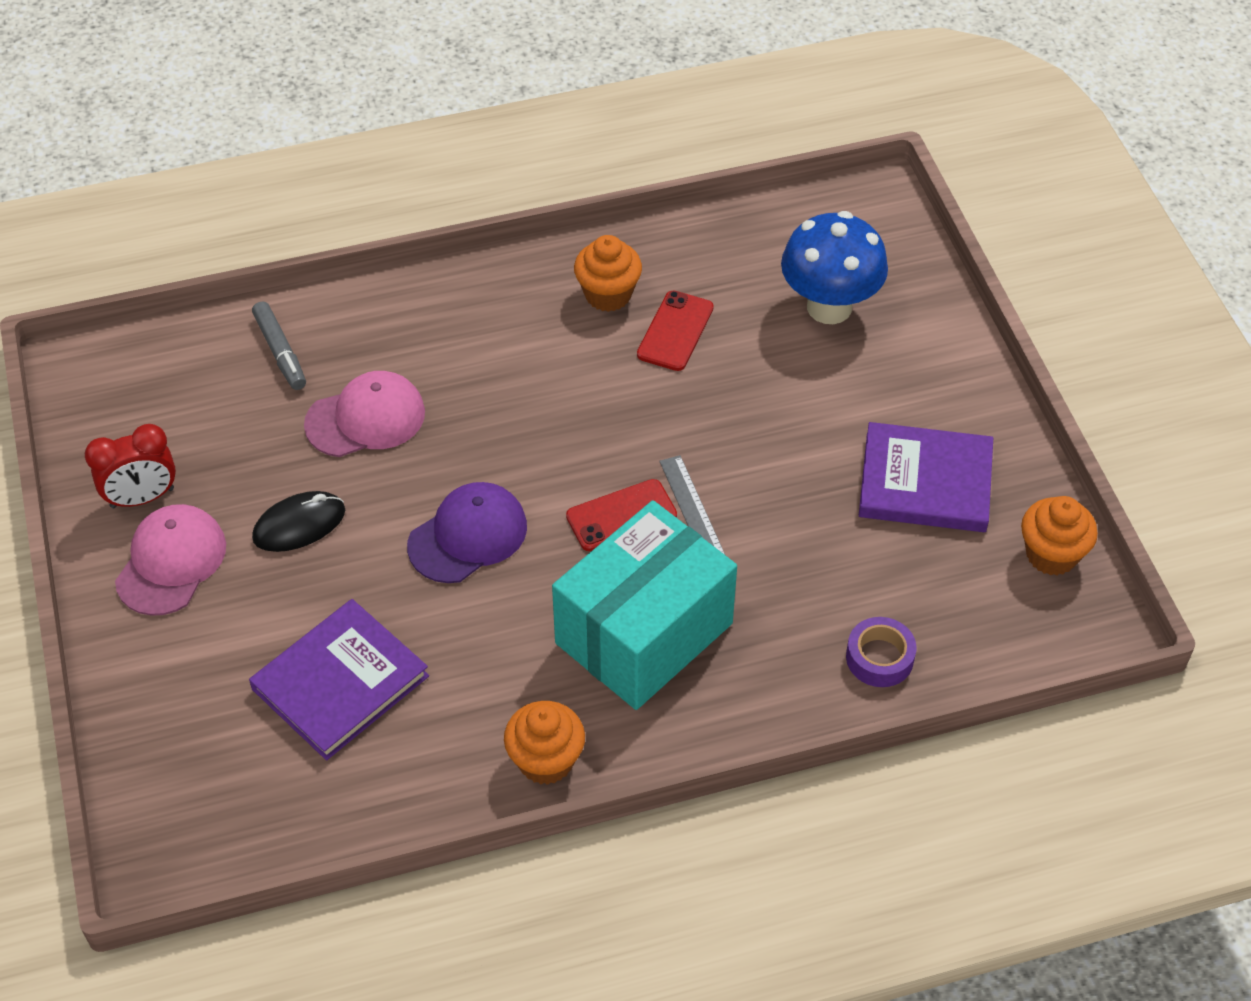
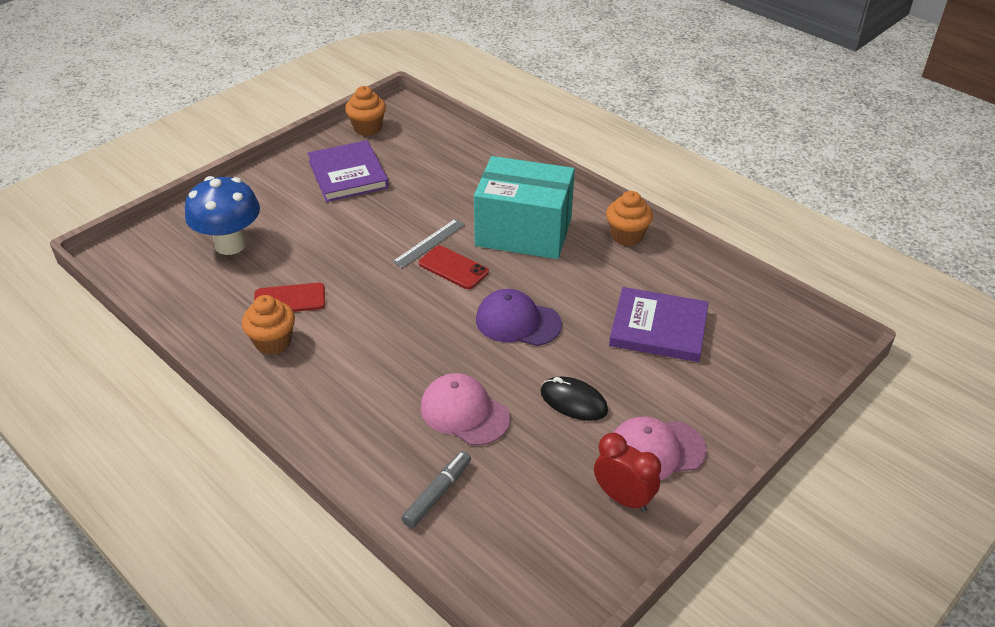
camera: 120 degrees left, 10 degrees down
purple tape [846,617,916,687] -> none

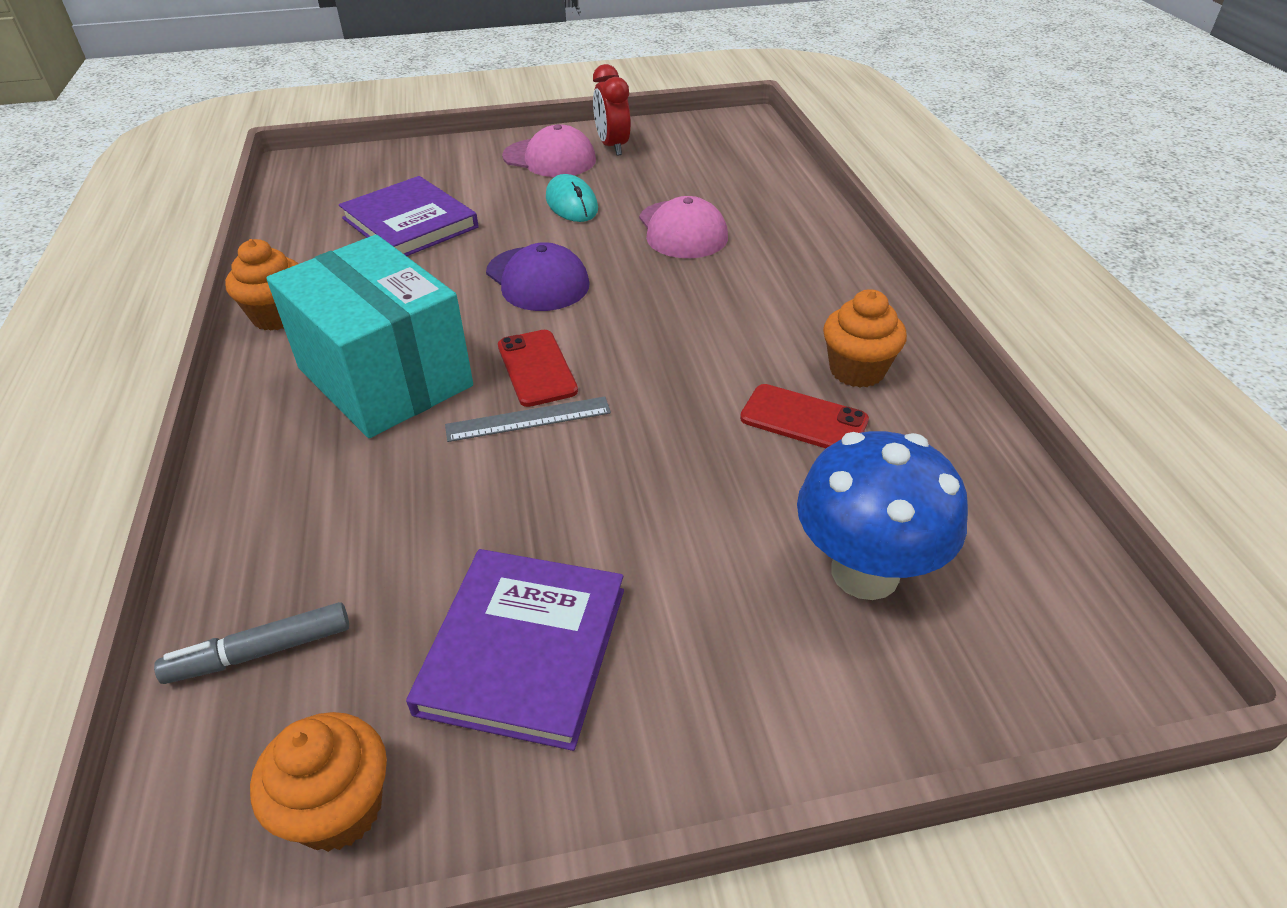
camera: 145 degrees left, 0 degrees up
grey marker [401,451,471,528] -> grey marker moved to [154,602,349,684]
black mouse [540,377,608,421] -> turquoise mouse [546,174,598,222]

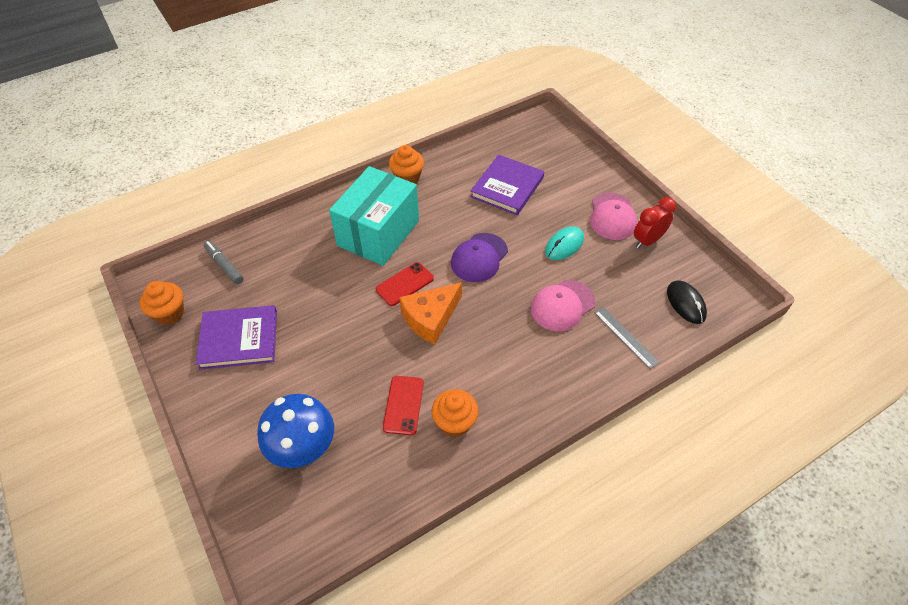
camera: 70 degrees right, 10 degrees up
grey ruler [445,396,611,442] -> grey ruler moved to [594,306,660,369]
none -> orange cheese [399,282,462,345]
none -> black mouse [667,280,707,324]

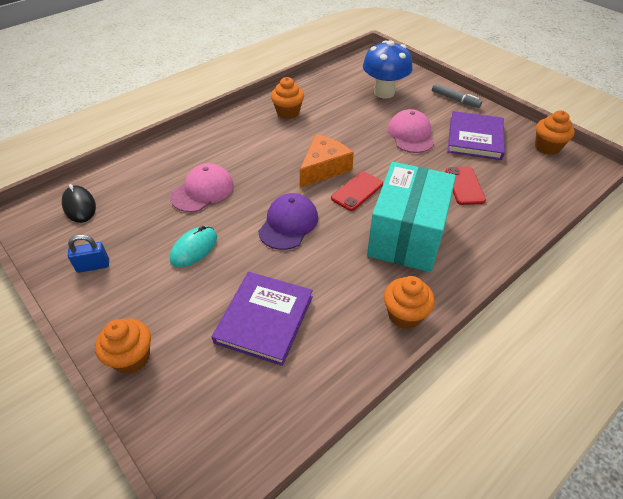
camera: 170 degrees right, 5 degrees down
purple book [196,305,277,370] -> purple book turned 60 degrees counterclockwise [448,111,505,160]
grey marker [204,241,243,284] -> grey marker moved to [432,83,482,108]
red phone [383,376,424,435] -> red phone moved to [445,167,486,205]
pink cap [590,193,637,240] -> pink cap moved to [388,109,434,153]
grey ruler [594,306,660,369] -> none
red clock [634,197,676,249] -> blue padlock [67,235,109,273]
none -> orange cupcake [95,318,151,374]

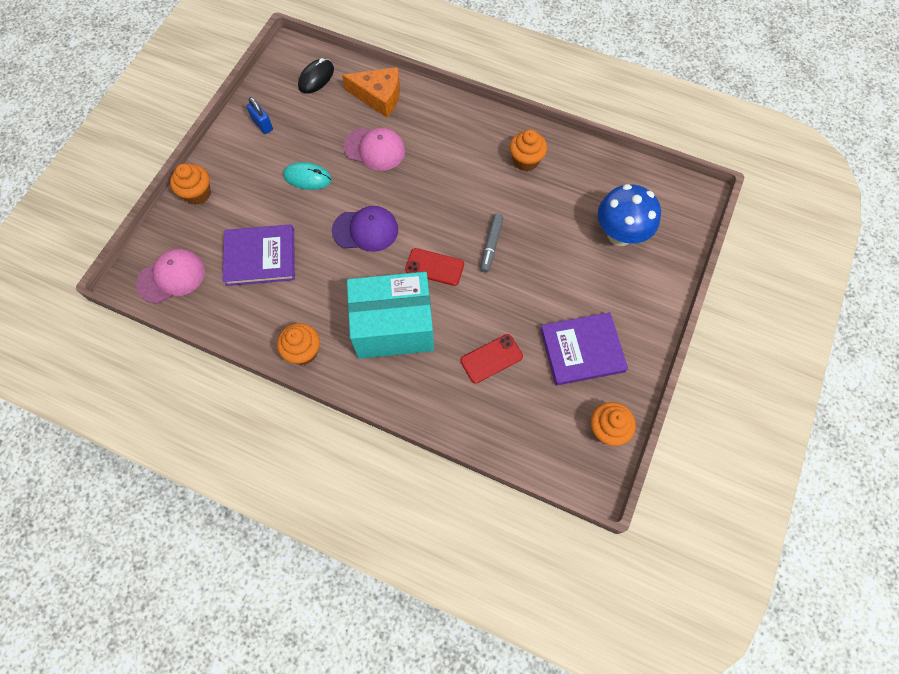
camera: 65 degrees right, 20 degrees up
orange cheese [300,134,354,188] -> orange cheese moved to [342,67,400,117]
pink cap [388,109,434,153] -> pink cap moved to [136,249,205,304]
grey marker [432,83,482,108] -> grey marker moved to [480,214,503,273]

